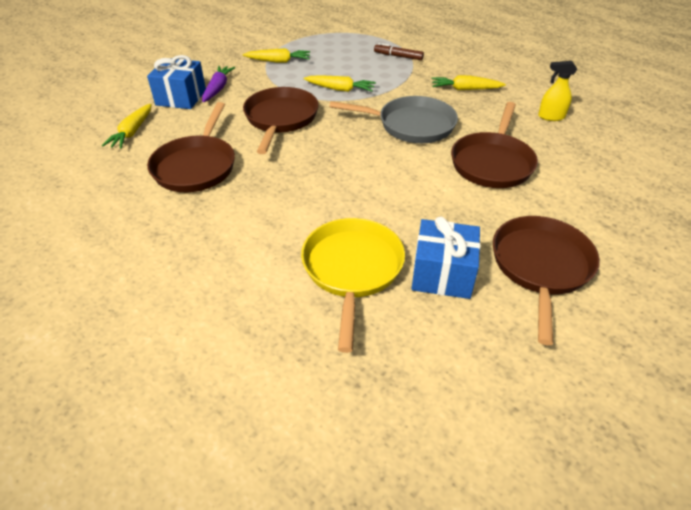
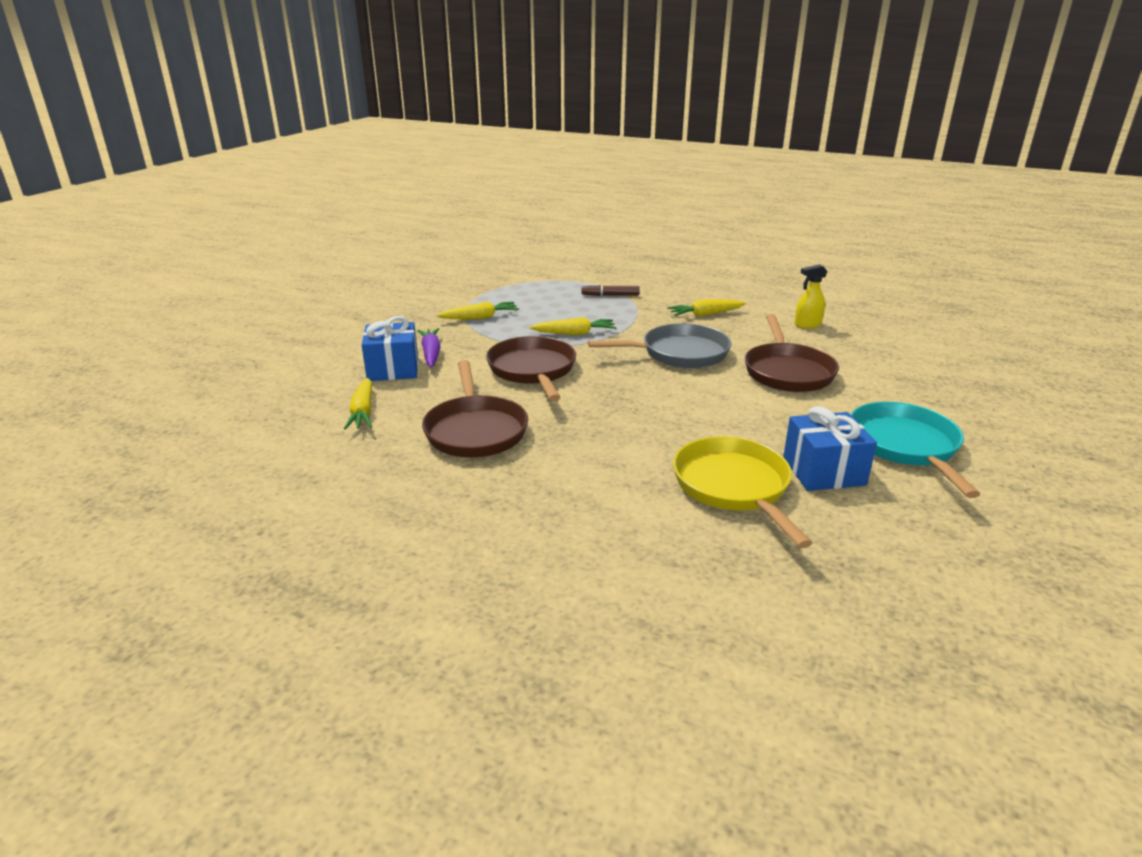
camera: 20 degrees left, 15 degrees down
brown pan [493,216,600,345] -> turquoise pan [851,402,980,498]

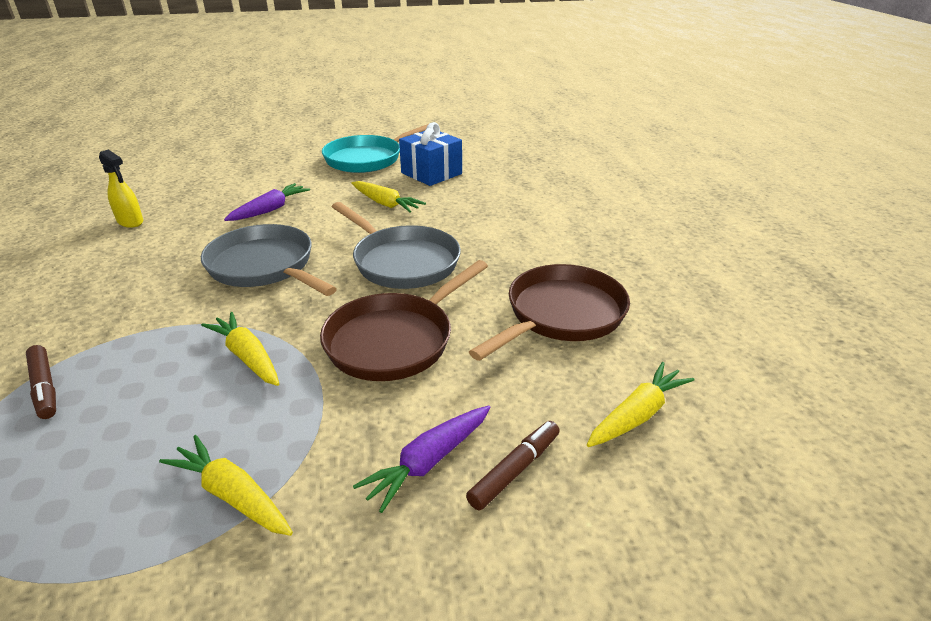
camera: 125 degrees left, 5 degrees up
blue gift [362,316,418,381] -> brown marker [466,421,560,511]
yellow carrot [667,299,746,316] -> yellow carrot moved to [351,181,426,212]
yellow pan [673,437,812,548] -> none
brown pan [745,314,839,392] -> purple carrot [224,183,310,221]
none -> grey pan [332,202,461,289]

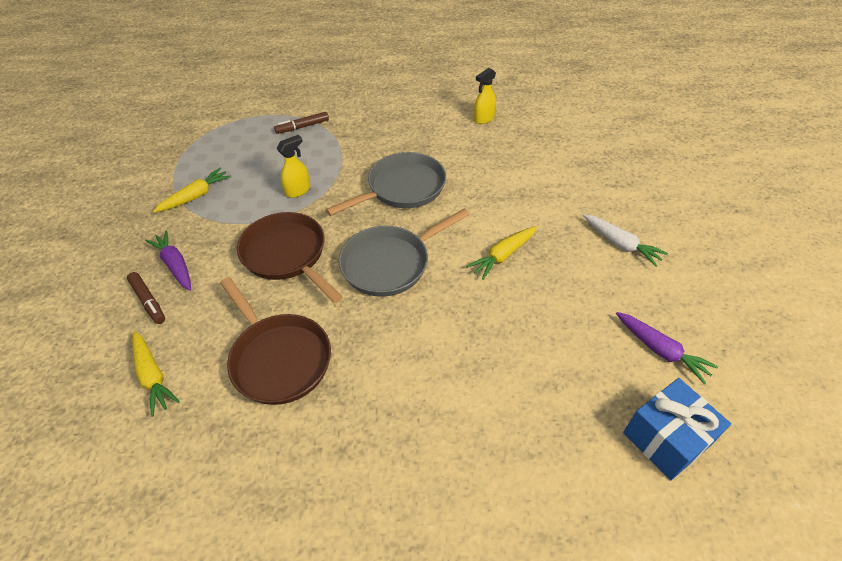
camera: 100 degrees right, 15 degrees up
yellow carrot [201,312,279,386] -> yellow spray bottle [277,135,310,198]
purple carrot [224,183,310,221] -> purple carrot moved to [616,312,718,384]
turquoise pan [322,124,428,173] -> white carrot [583,214,668,267]
blue gift [399,122,462,186] -> blue gift moved to [623,378,731,480]

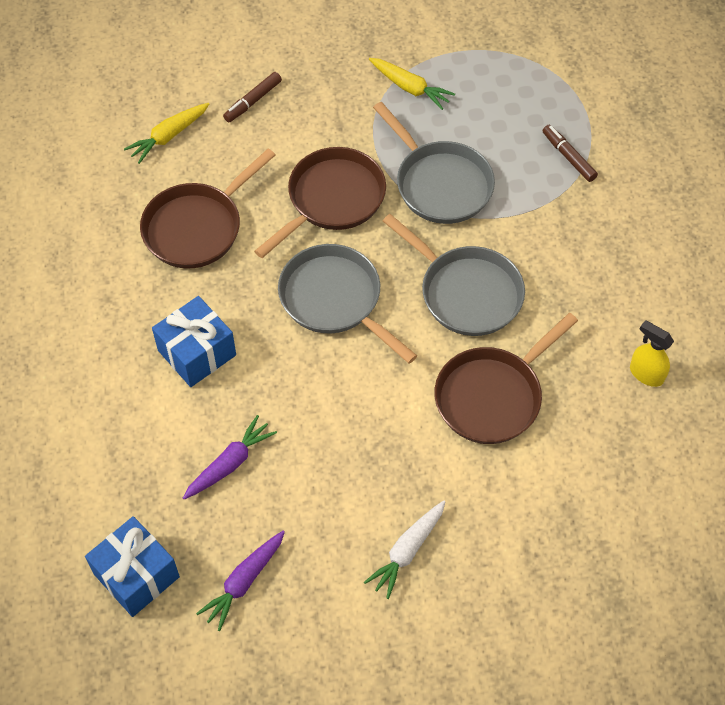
camera: 80 degrees right, 10 degrees up
purple carrot [145,230,191,291] -> purple carrot moved to [183,415,277,500]
yellow spray bottle [277,135,310,198] -> grey pan [373,102,495,224]
yellow carrot [466,226,537,280] -> none
none -> blue gift [152,296,236,387]
none -> brown pan [435,313,578,444]

